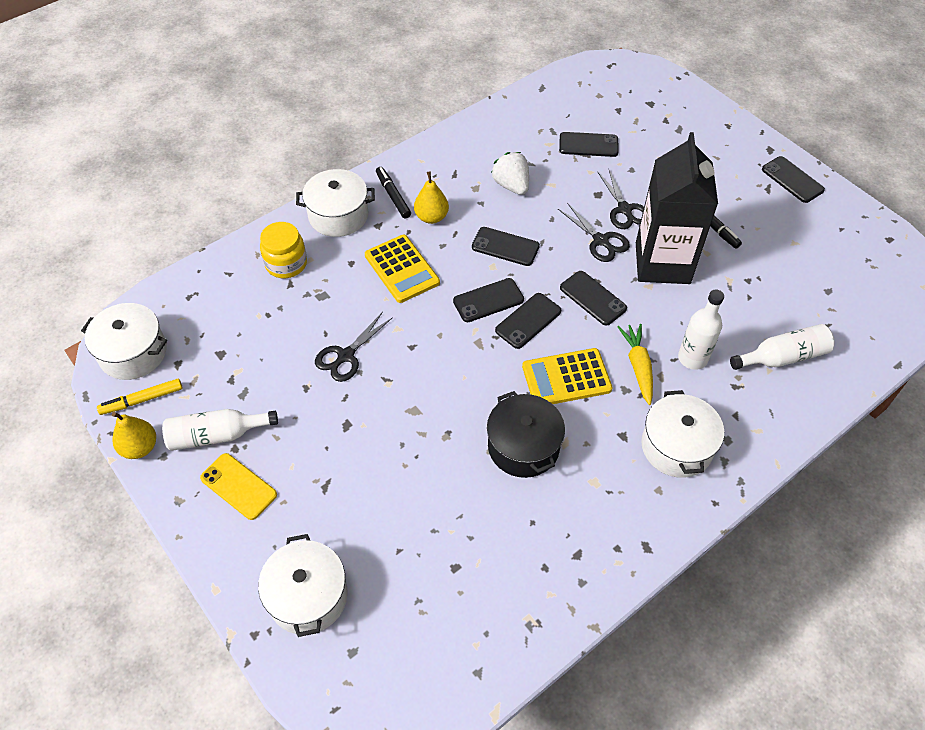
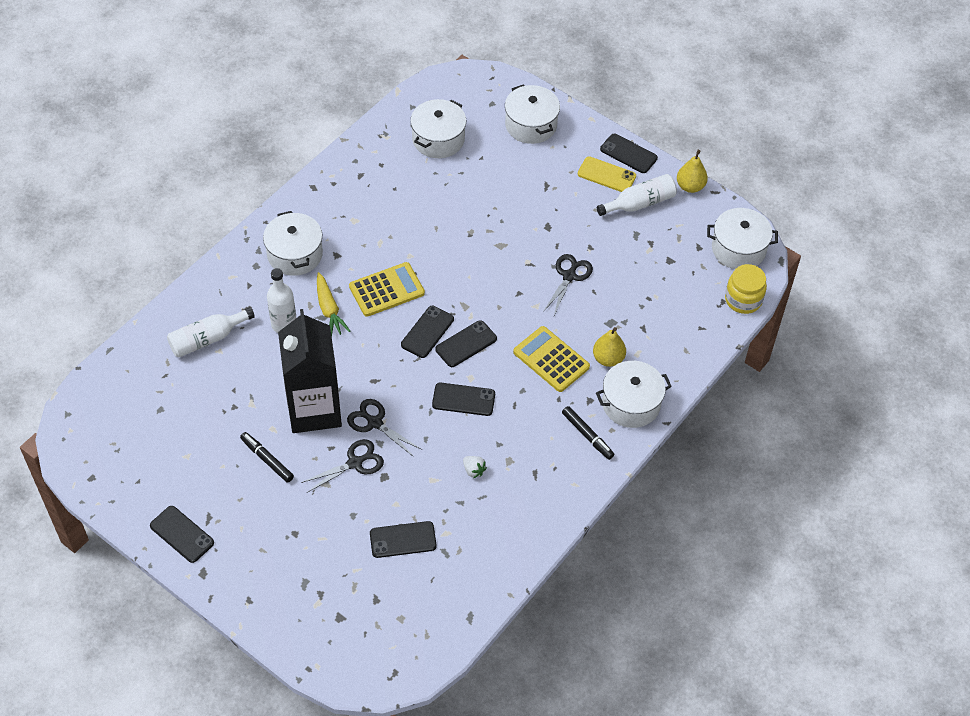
camera: 165 degrees right, 0 degrees up
yellow marker [97,379,183,415] -> none
yellow jar [260,222,307,278] -> yellow jar moved to [725,264,767,314]
yellow pear [414,171,449,224] -> yellow pear moved to [593,327,626,367]
black pot [487,391,565,478] -> none
white strawberry [491,152,529,195] -> white strawberry [463,456,487,478], size x0.57
black phone [560,271,627,325] -> black phone moved to [600,134,658,173]
black scissors [598,168,644,229] -> black scissors turned 90 degrees clockwise [301,439,384,493]
none -> white pot [410,99,466,158]

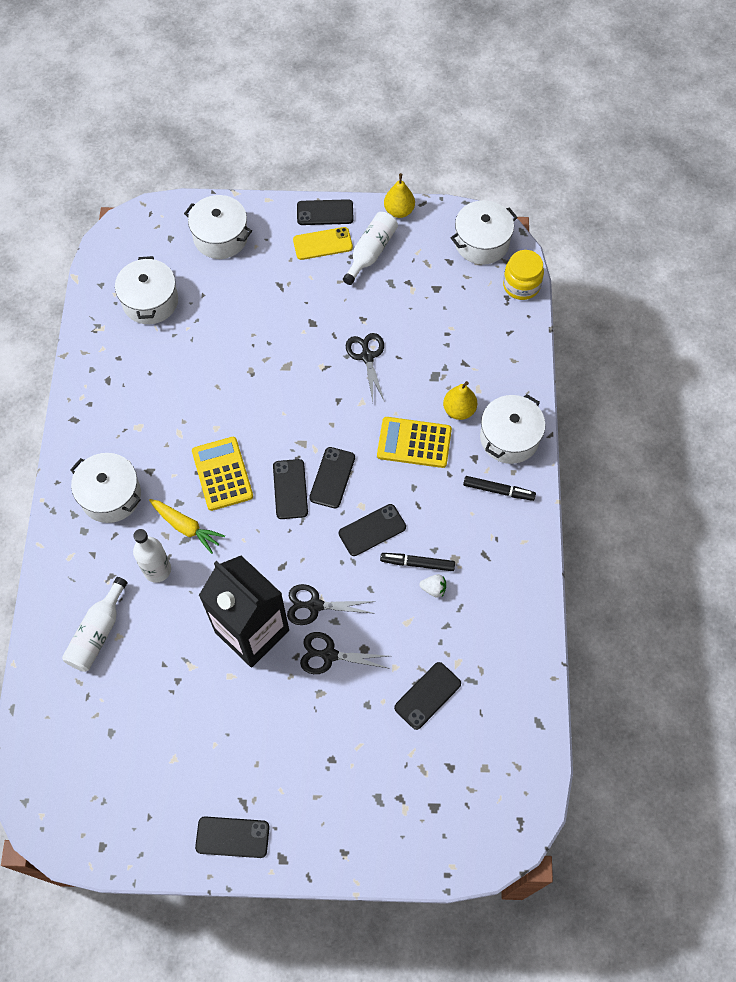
camera: 35 degrees left, 10 degrees up
black marker [240,432,294,483] -> black marker moved to [380,553,455,571]
black scissors [301,439,384,493] -> black scissors turned 105 degrees counterclockwise [300,632,390,674]
yellow calculator [349,262,425,317] -> yellow calculator turned 45 degrees counterclockwise [192,437,253,511]

